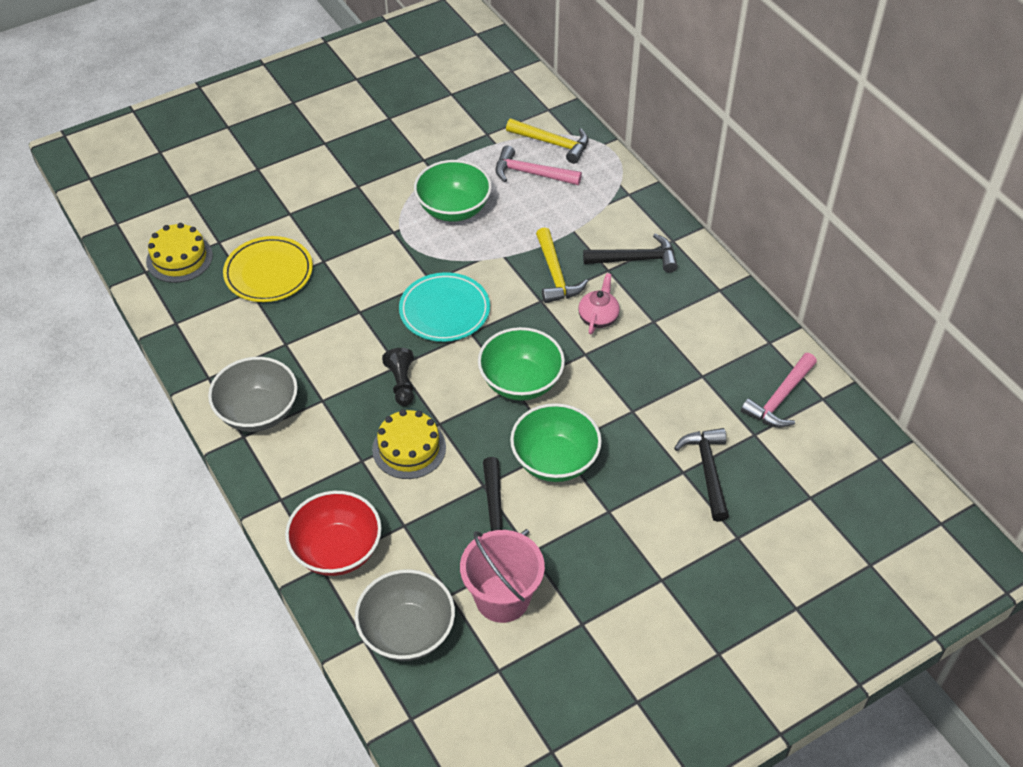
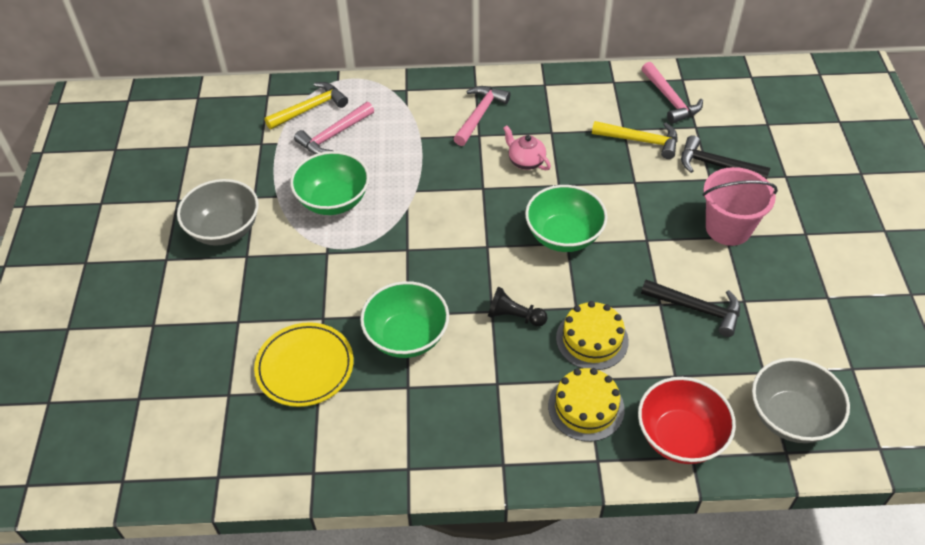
camera: 60 degrees left, 0 degrees up
yellow cake [146,223,213,283] -> yellow cake moved to [548,368,625,442]
grey bowl [208,357,298,432] -> grey bowl moved to [177,179,259,246]
turquoise plate [399,272,490,342] -> none
pink bucket [460,530,545,623] -> pink bucket moved to [702,167,778,246]
green bowl [510,403,602,482] -> green bowl moved to [360,281,449,358]
yellow hammer [536,227,588,303] -> yellow hammer moved to [592,121,678,159]
black hammer [583,234,678,273] -> pink hammer [454,86,511,146]

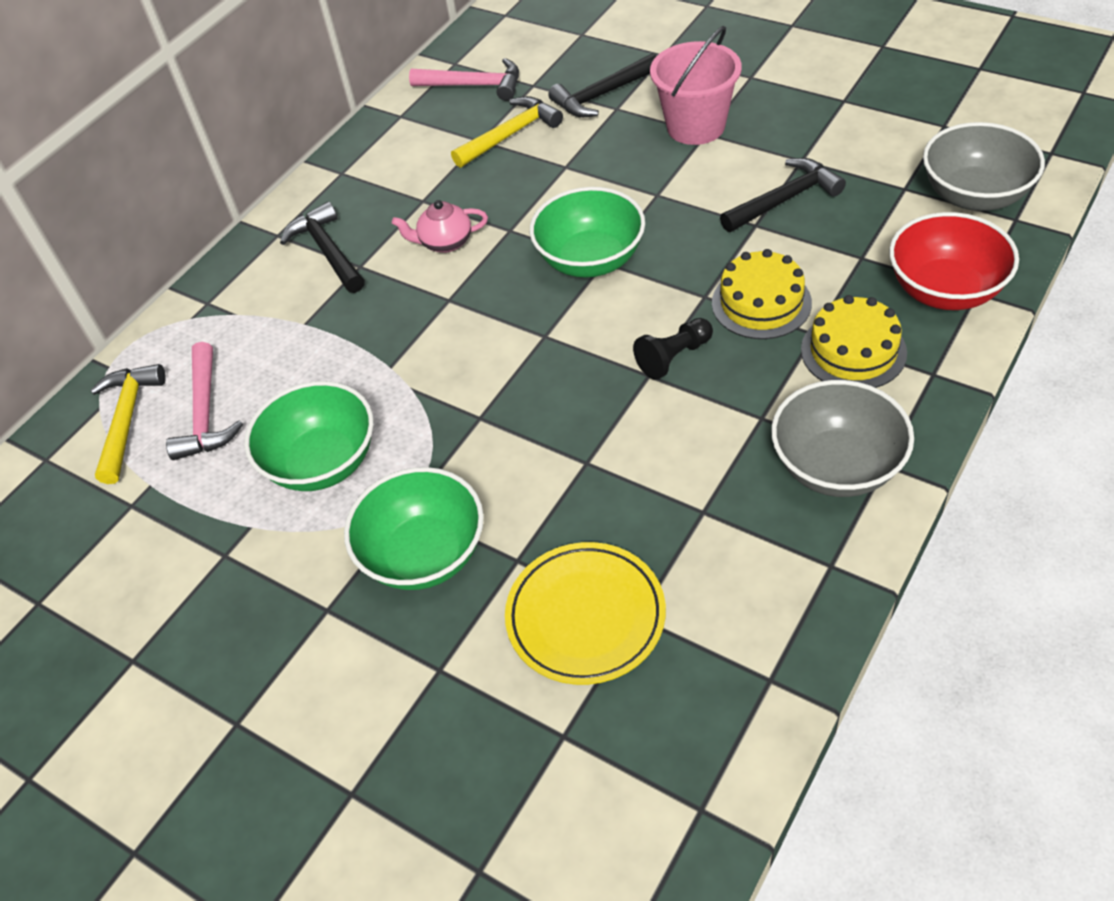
camera: 50 degrees left, 0 degrees up
grey bowl [177,179,259,246] -> grey bowl moved to [771,380,914,497]
green bowl [360,281,449,358] -> green bowl moved to [344,467,484,590]
pink hammer [454,86,511,146] -> black hammer [280,202,365,293]

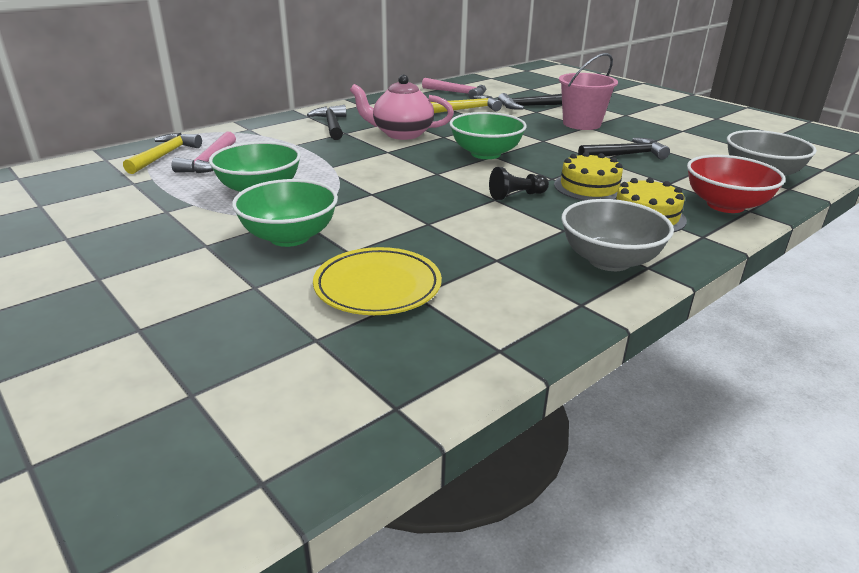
camera: 10 degrees right, 20 degrees down
pink teapot [392,200,488,253] -> pink teapot [350,75,454,140], size x1.72

